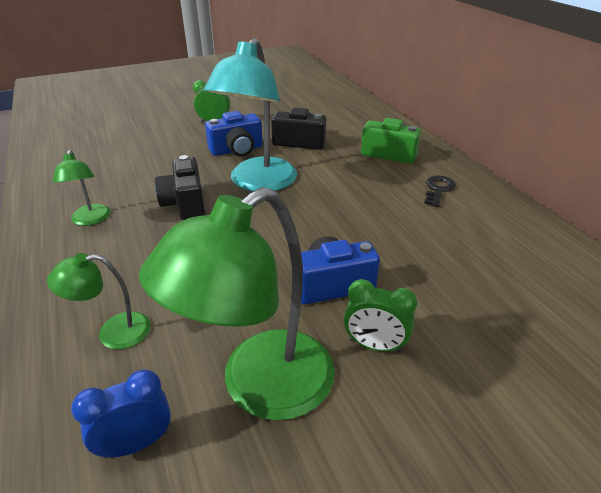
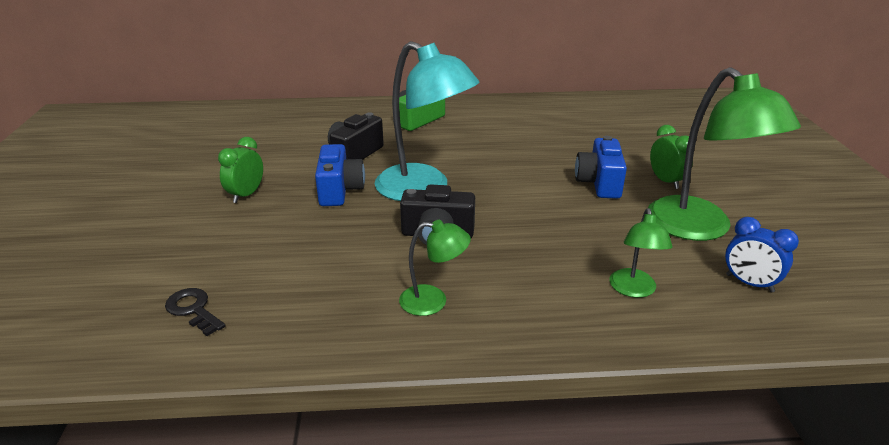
camera: 70 degrees left, 5 degrees down
blue clock [71,369,171,458] -> blue clock turned 45 degrees counterclockwise [725,217,799,292]
green clock [344,279,417,353] -> green clock turned 60 degrees counterclockwise [650,125,693,189]
black key [424,175,456,207] -> black key moved to [165,288,226,336]

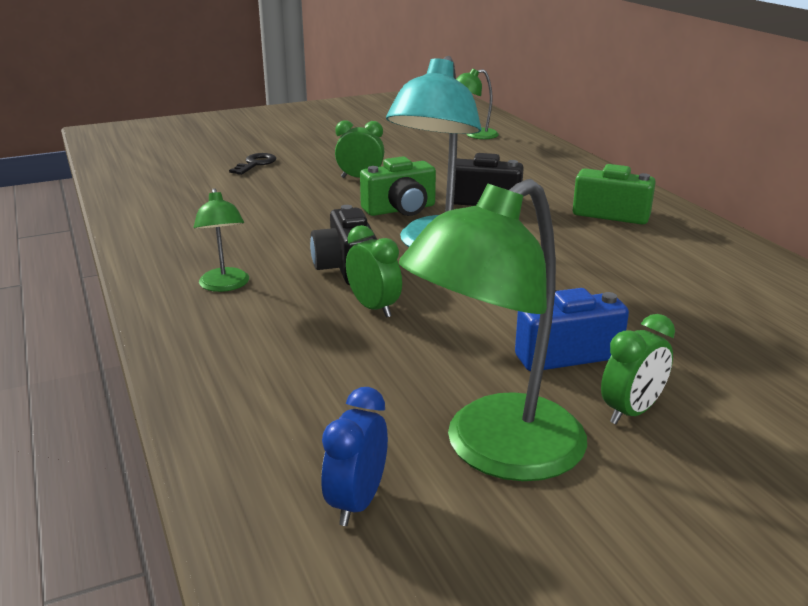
camera: 70 degrees right, 5 degrees down
black key [165,288,226,336] -> black key moved to [229,153,276,175]
blue camera [315,144,365,206] -> green camera [360,156,436,216]
green lamp [609,208,673,298] -> green lamp moved to [456,68,499,139]
none -> green clock [346,225,402,318]

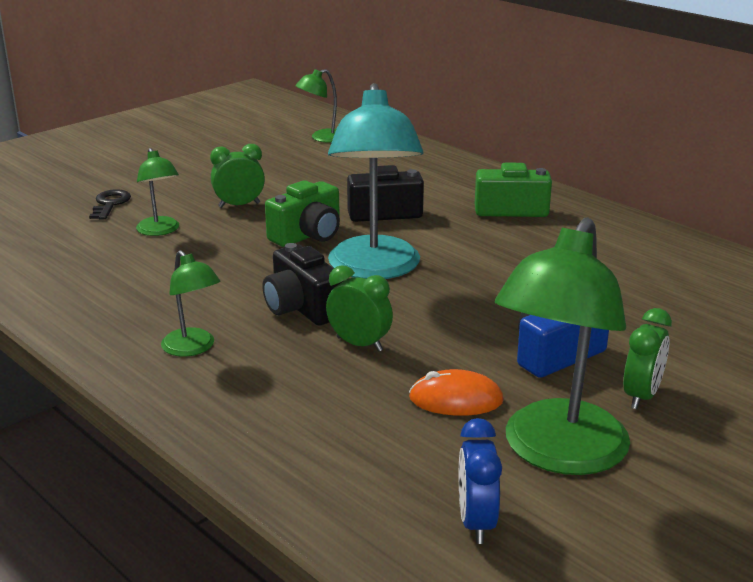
camera: 20 degrees left, 0 degrees up
none -> green lamp [136,148,179,236]
none -> orange mouse [409,369,504,416]

